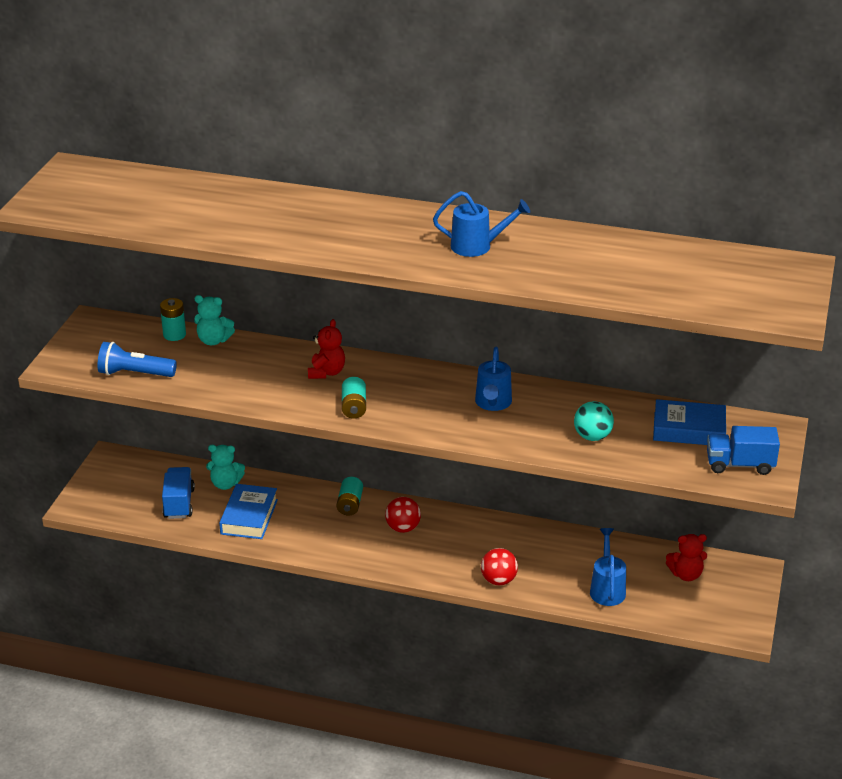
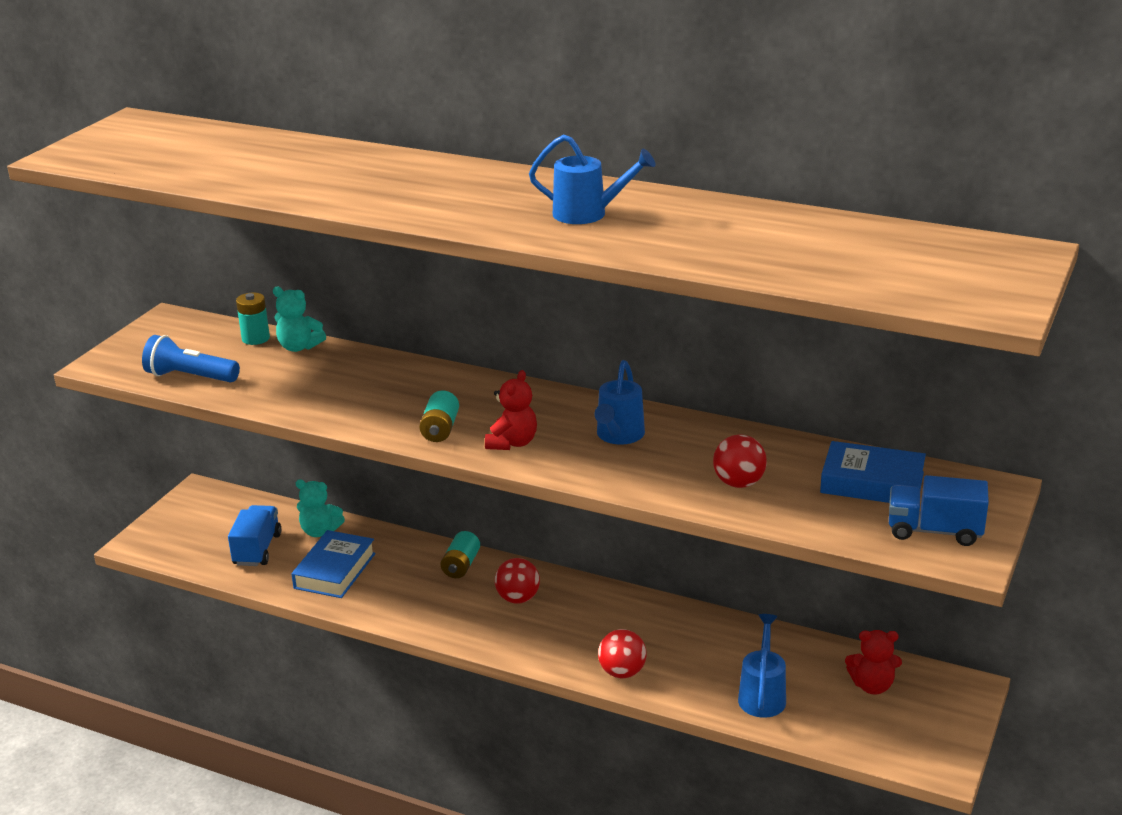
camera: 10 degrees right, 5 degrees down
red teddy bear [308,319,345,379] -> red teddy bear moved to [485,370,537,450]
turquoise ball [574,401,614,441] -> red ball [713,434,767,488]

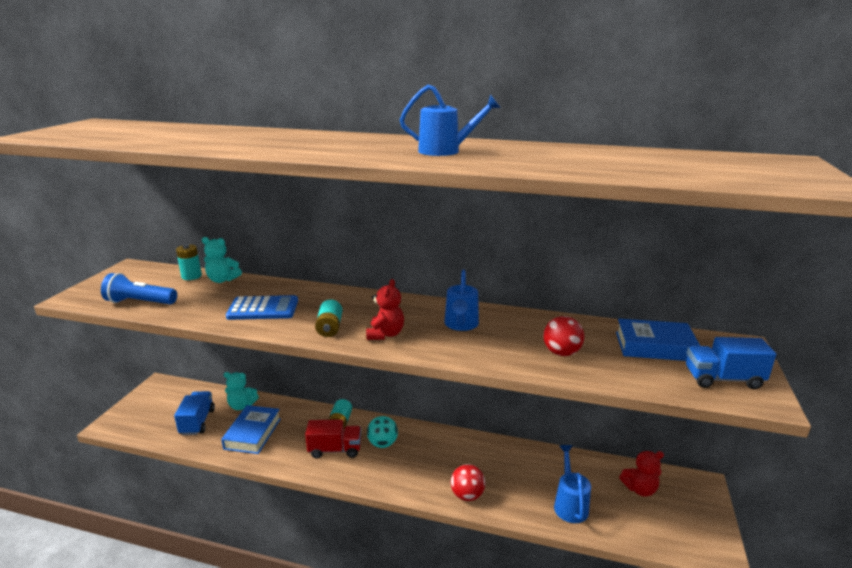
camera: 10 degrees left, 5 degrees down
red ball [495,558,540,604] -> turquoise ball [367,416,398,448]
none -> blue calculator [226,295,298,320]
none -> red truck [305,419,361,459]

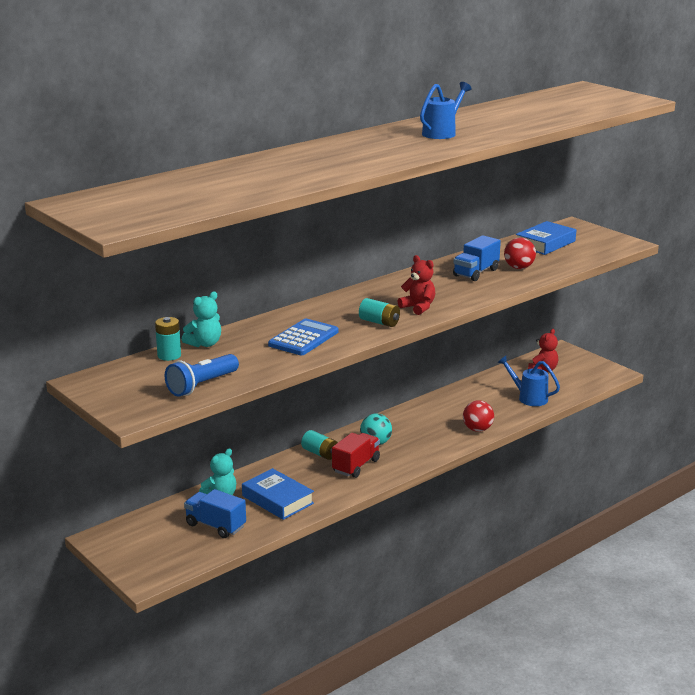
camera: 55 degrees left, 0 degrees up
blue watering can [444,269,479,331] -> none
blue truck [686,337,776,389] -> blue truck moved to [453,235,501,281]

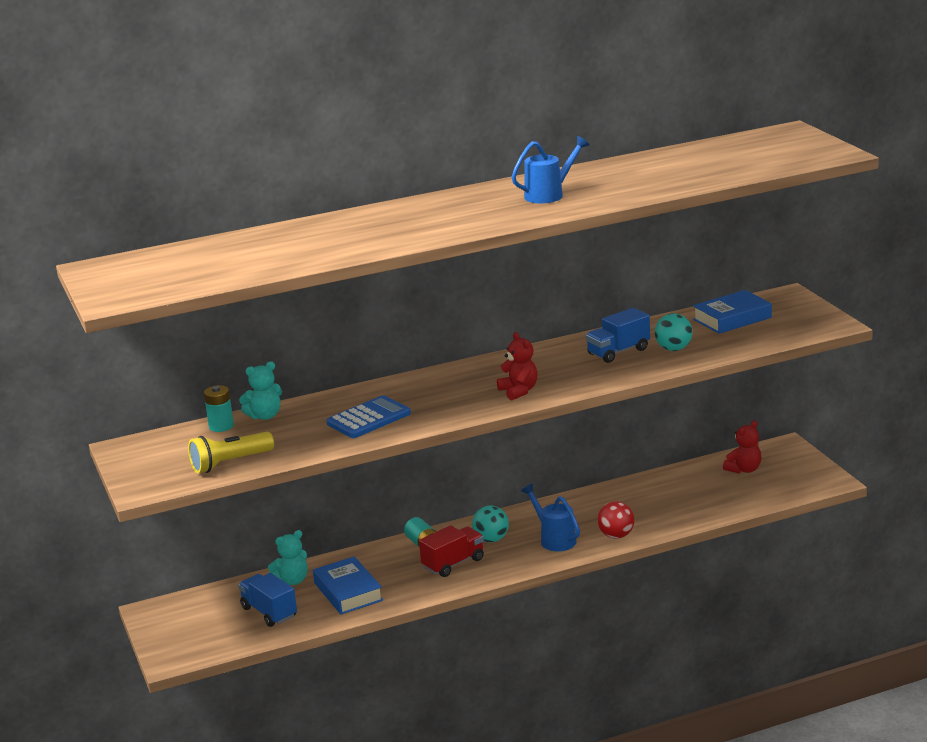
camera: 20 degrees right, 0 degrees up
blue flashlight [165,354,239,396] -> yellow flashlight [188,432,274,473]
turquoise battery [359,298,400,327] -> none
blue watering can [497,356,560,406] -> blue watering can moved to [521,484,580,551]
red ball [504,237,536,269] -> turquoise ball [655,313,693,351]

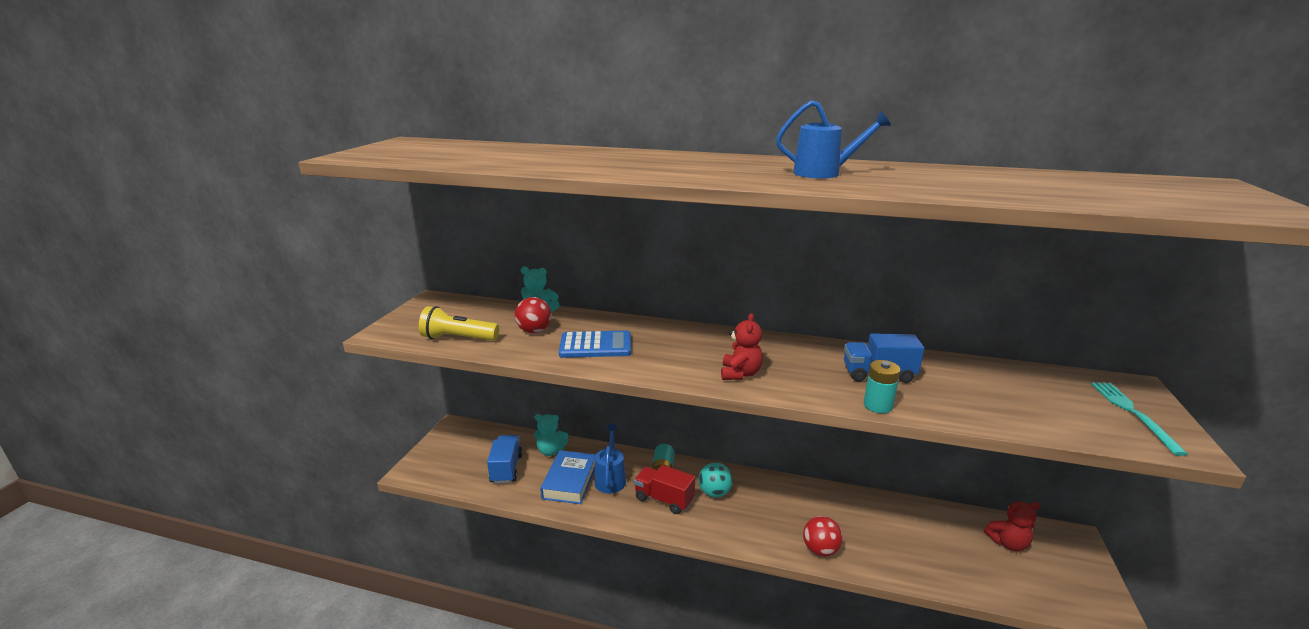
camera: 35 degrees right, 0 degrees up
turquoise battery [204,385,234,432] -> turquoise battery moved to [864,360,900,414]
red truck [419,525,484,577] -> red truck turned 150 degrees counterclockwise [634,465,695,514]
blue watering can [521,484,580,551] -> blue watering can moved to [594,424,626,494]
turquoise ball [655,313,693,351] -> none
blue book [693,290,772,334] -> none
none -> red ball [515,297,552,333]
none -> turquoise fork [1091,382,1188,456]

